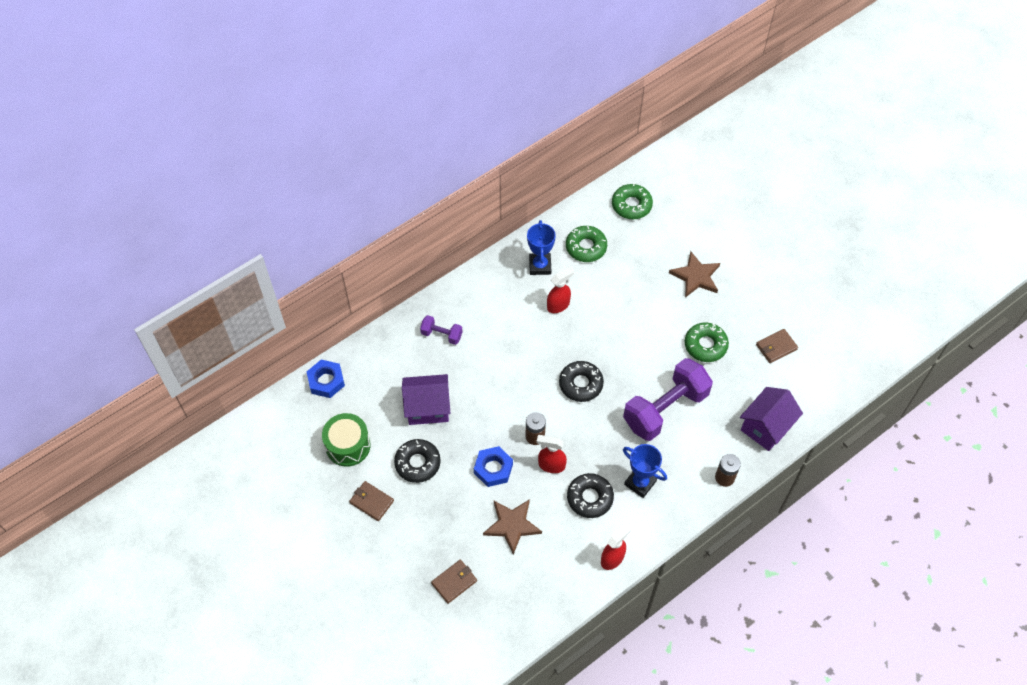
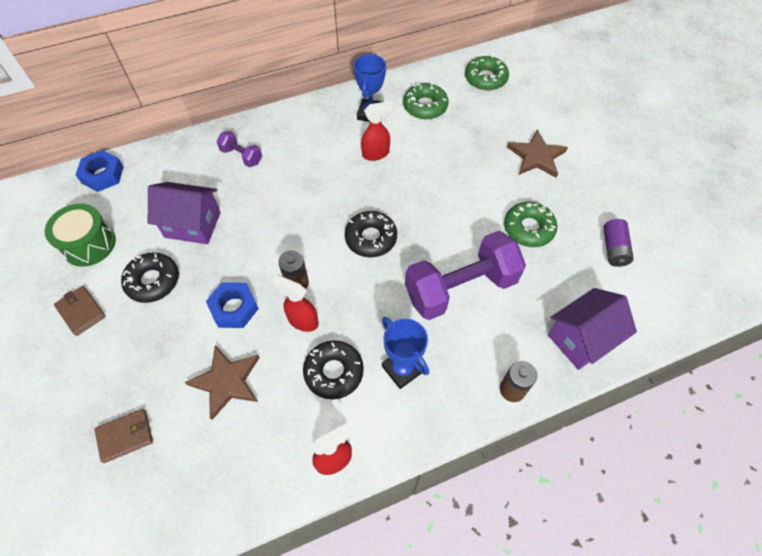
camera: 15 degrees right, 0 degrees up
brown wallet [756,329,798,363] -> purple battery [603,219,634,267]

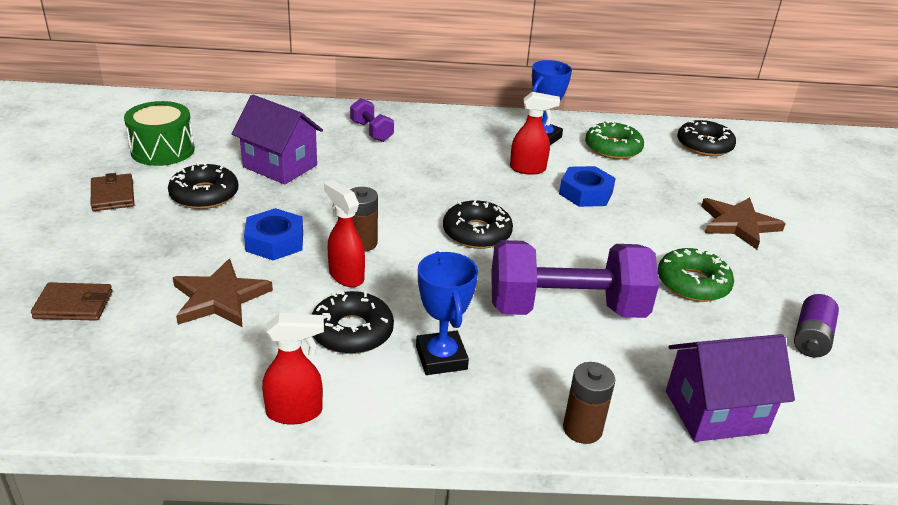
camera: 20 degrees right, 25 degrees down
blue nut [75,150,124,192] -> blue nut moved to [559,166,616,207]
green donut [465,55,509,91] -> black donut [677,120,736,156]

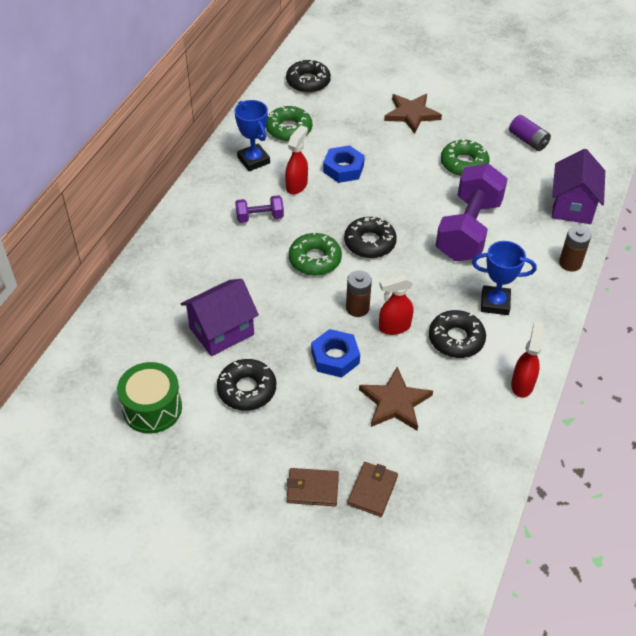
camera: 65 degrees left, 15 degrees up
brown wallet [91,173,135,211] -> brown wallet moved to [286,468,339,506]
purple dumbbell [350,98,394,142] -> purple dumbbell moved to [235,195,284,223]
none -> green donut [289,231,342,276]

